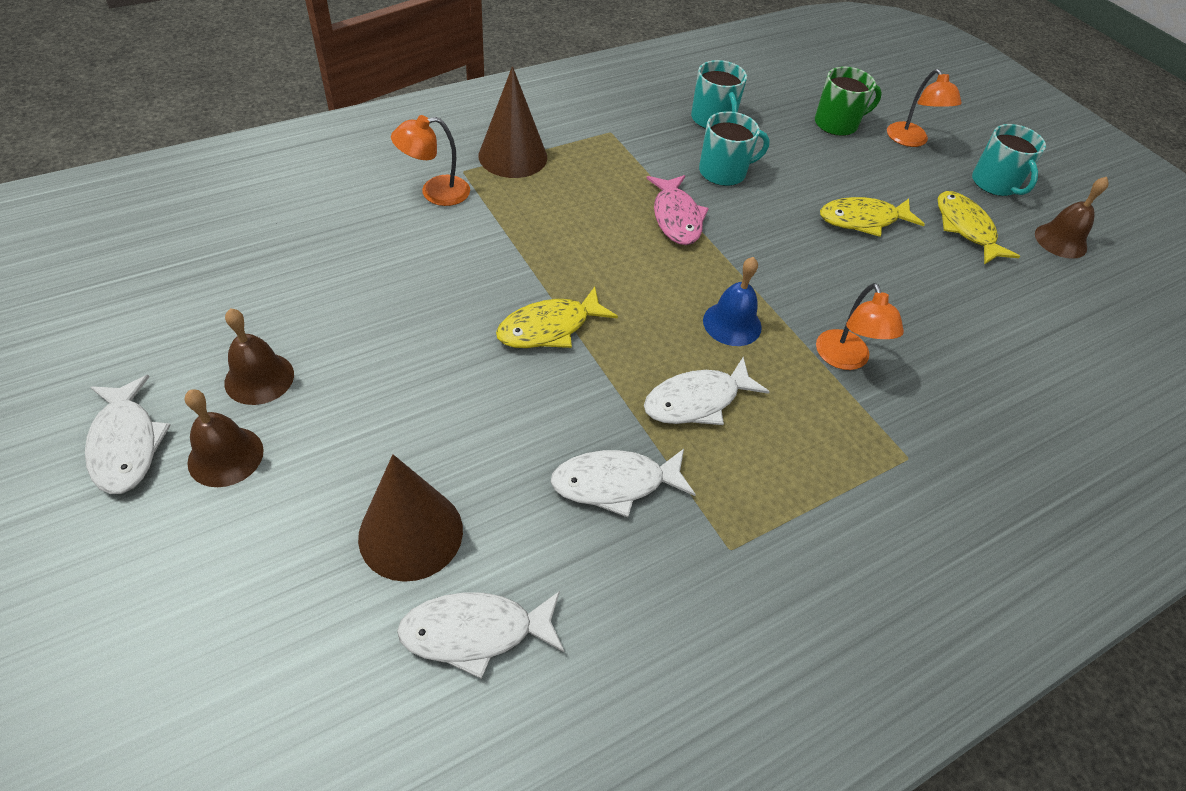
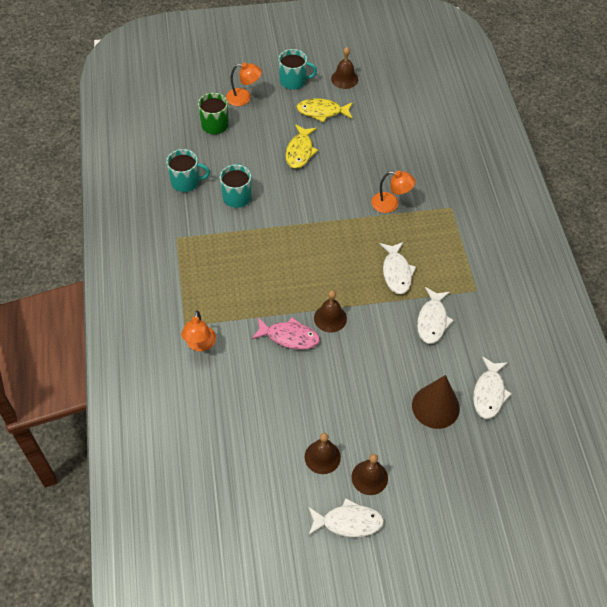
camera: 65 degrees left, 5 degrees up
brown cone [479,66,547,178] -> none
yellow fish [496,287,618,348] -> brown bell [314,290,347,333]
pink fish [646,175,709,245] -> pink fish moved to [251,317,320,349]
blue bell [703,257,762,346] -> none

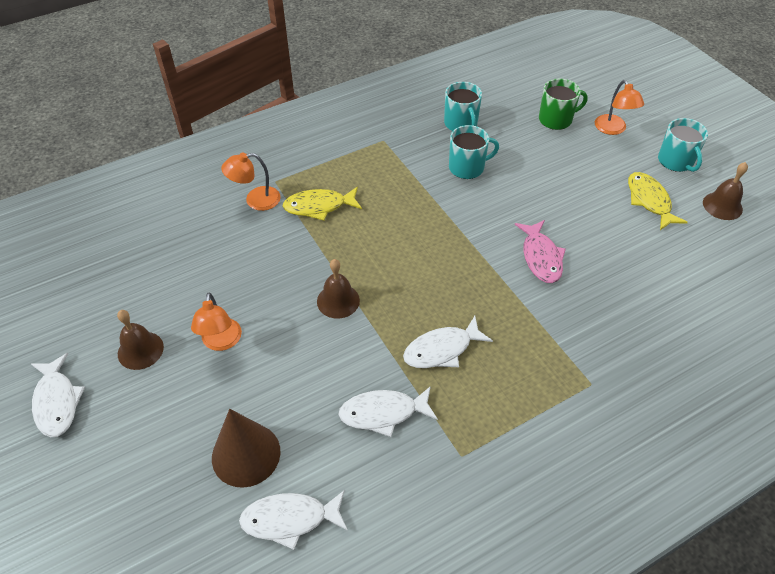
camera: 70 degrees right, 5 degrees down
pink fish [251,317,320,349] -> pink fish moved to [515,220,566,283]
yellow fish [286,124,318,169] -> yellow fish moved to [283,187,362,220]
brown bell [351,454,388,495] -> none
orange lamp [371,171,415,213] -> orange lamp moved to [191,292,242,351]

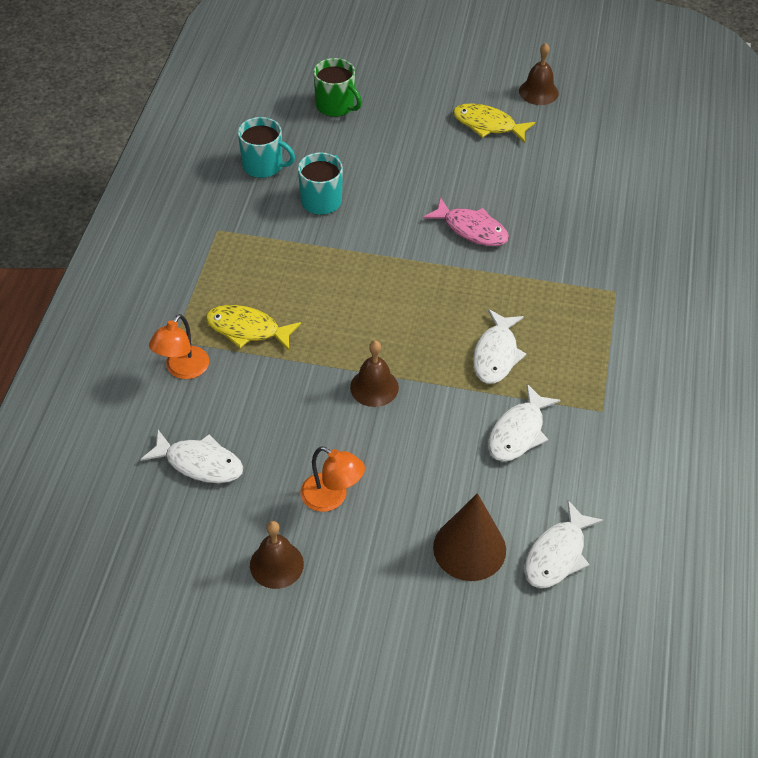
camera: 50 degrees left, 0 degrees up
white fish [31,353,85,437] -> white fish moved to [140,430,243,483]
yellow fish [283,187,362,220] -> yellow fish turned 75 degrees clockwise [206,305,301,350]
green mug [539,79,588,130] -> green mug turned 105 degrees clockwise [313,58,362,117]
orange lamp [595,80,644,135] -> none
turquoise mug [658,118,708,172] -> none

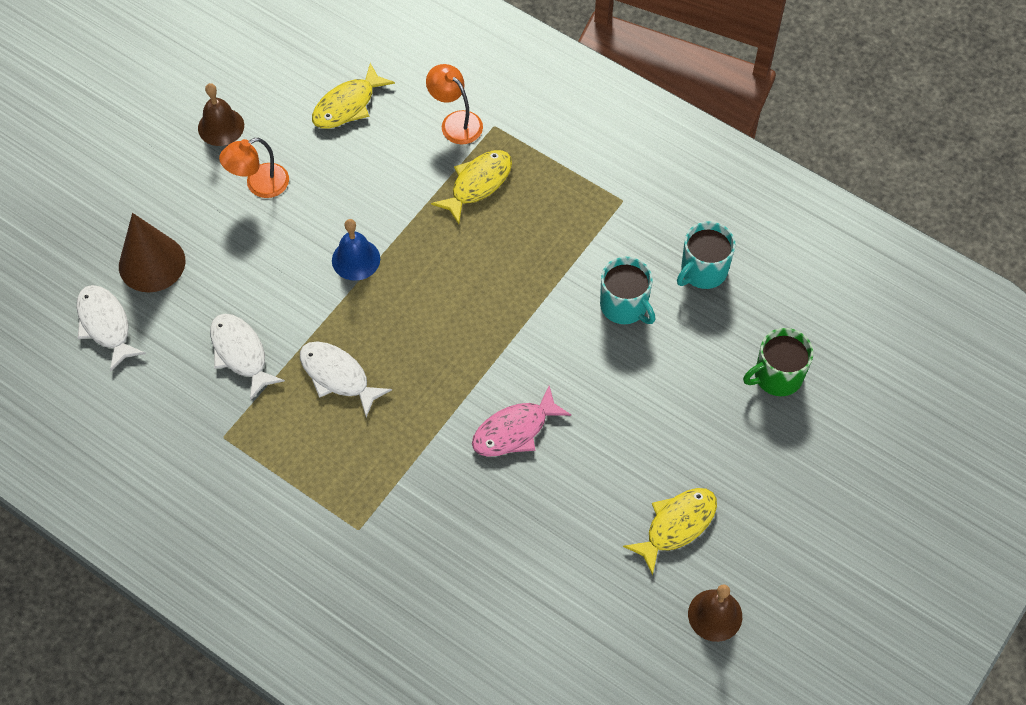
camera: 115 degrees right, 10 degrees up
white fish [140,430,243,483] -> yellow fish [312,63,395,129]
brown bell [350,340,399,407] -> blue bell [332,219,380,281]

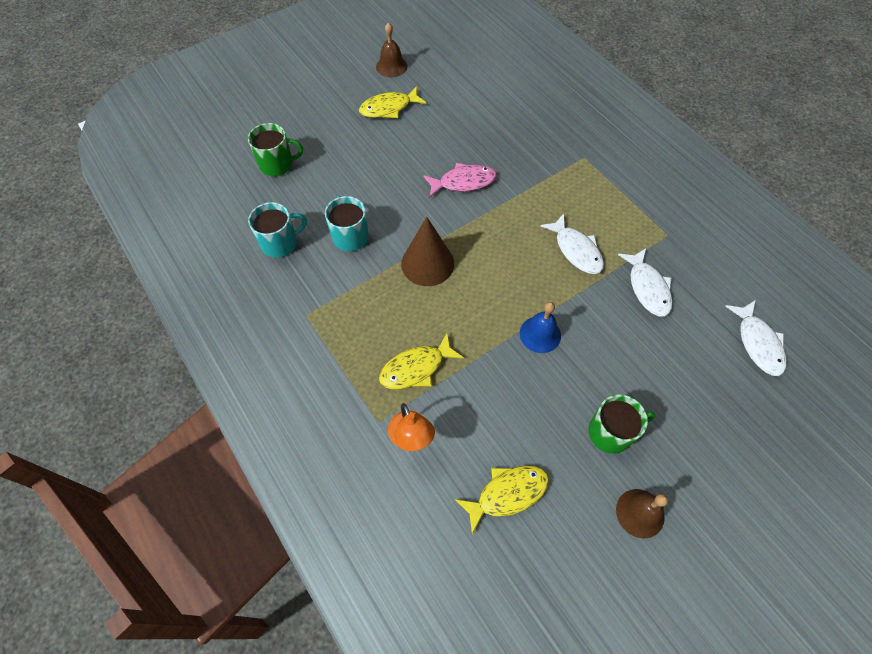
camera: 160 degrees left, 0 degrees up
brown cone [119,213,185,292] -> brown cone moved to [401,217,454,286]
orange lamp [219,138,289,198] -> green mug [589,394,656,454]

